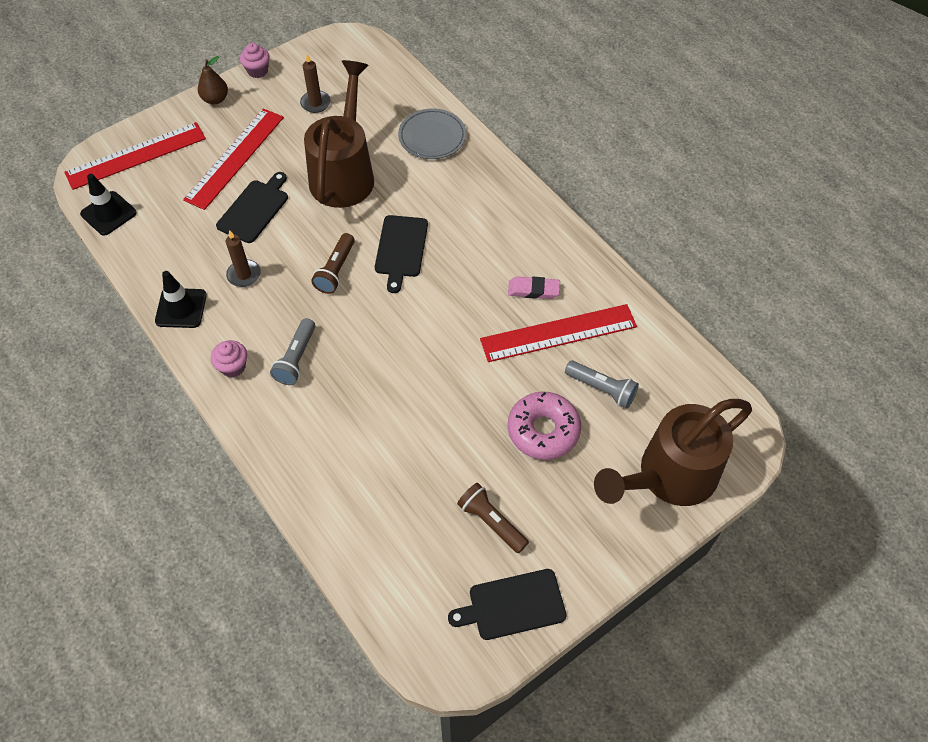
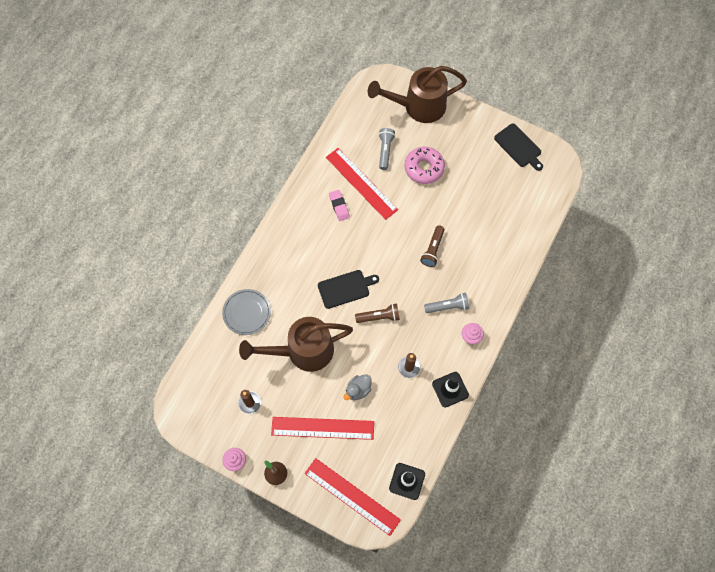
camera: 115 degrees left, 10 degrees up
black cutting board [216,172,288,243] -> grey duck [344,375,372,400]
brown flashlight [457,483,529,553] -> brown flashlight moved to [420,225,444,267]
brown watering can [594,399,752,506] -> brown watering can turned 135 degrees clockwise [368,66,467,123]

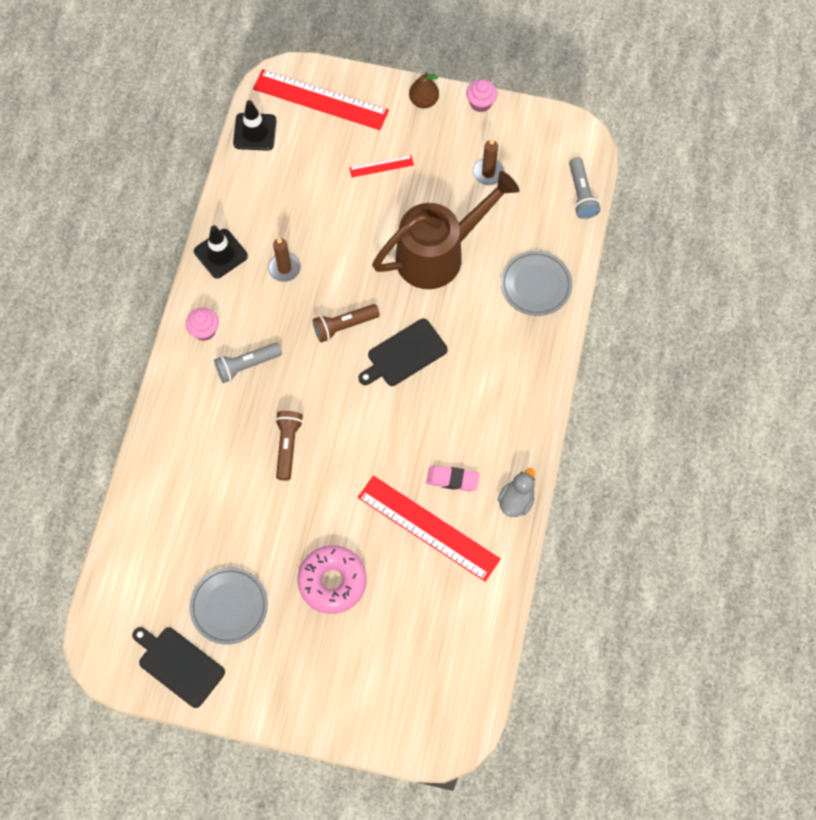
camera: 165 degrees right, 0 degrees up
red ruler [271,417,374,440] -> red ruler [349,155,414,177], size x0.46
pink eraser [329,190,350,221] -> pink eraser turned 45 degrees counterclockwise [426,465,479,491]
grey duck [344,375,372,400] -> grey duck moved to [498,468,535,517]
brown watering can [368,66,467,123] -> none
grey flashlight [379,128,395,170] -> grey flashlight moved to [569,157,600,219]
none -> grey plate [189,567,268,645]

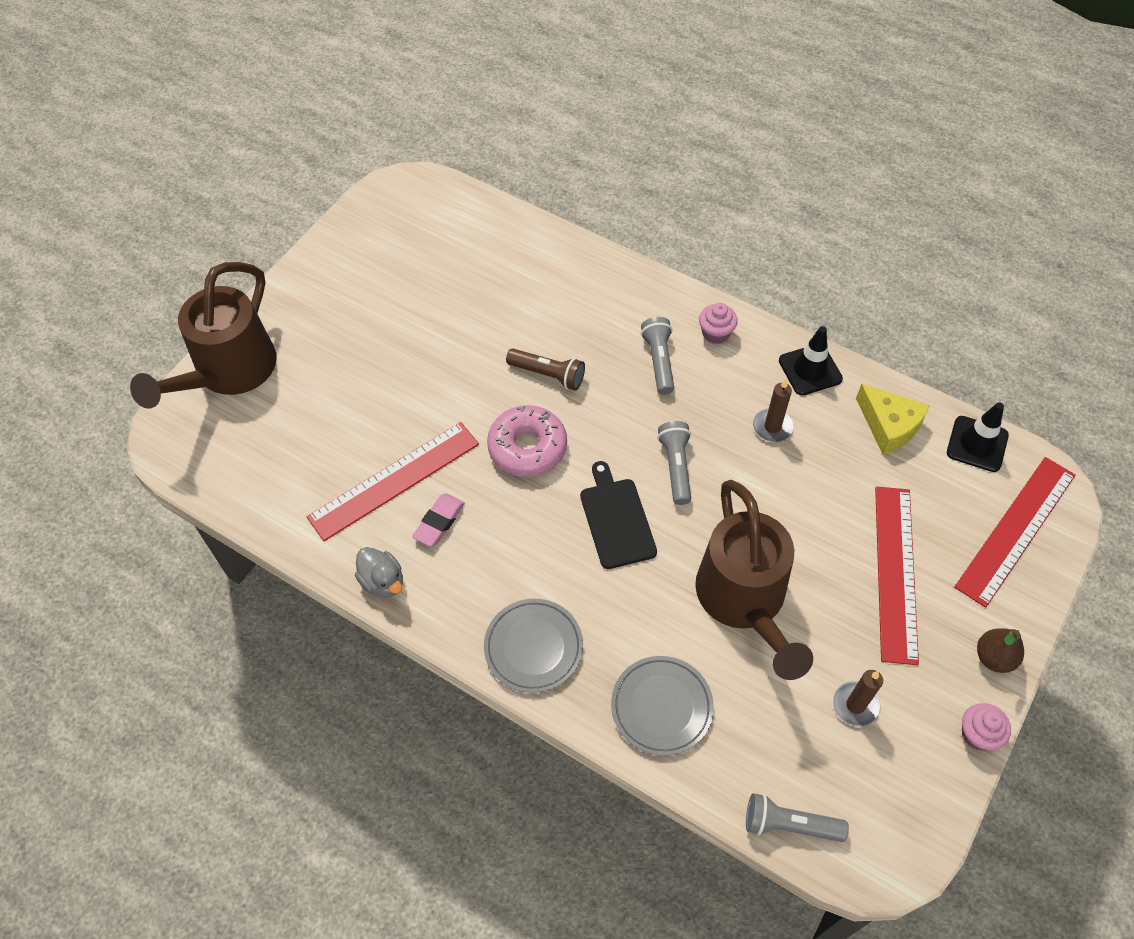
camera: 110 degrees right, 10 degrees down
black cutting board [132,627,225,708] -> none
grey plate [189,567,268,645] -> grey plate moved to [484,599,583,693]
pink donut [298,545,367,614] -> pink donut moved to [487,405,567,477]
brown flashlight [313,304,380,342] -> grey flashlight [657,421,691,505]
red ruler [349,155,414,177] -> red ruler [875,486,919,665], size x2.18
none -> brown watering can [130,262,277,409]
none -> yellow cheese [856,384,930,455]

